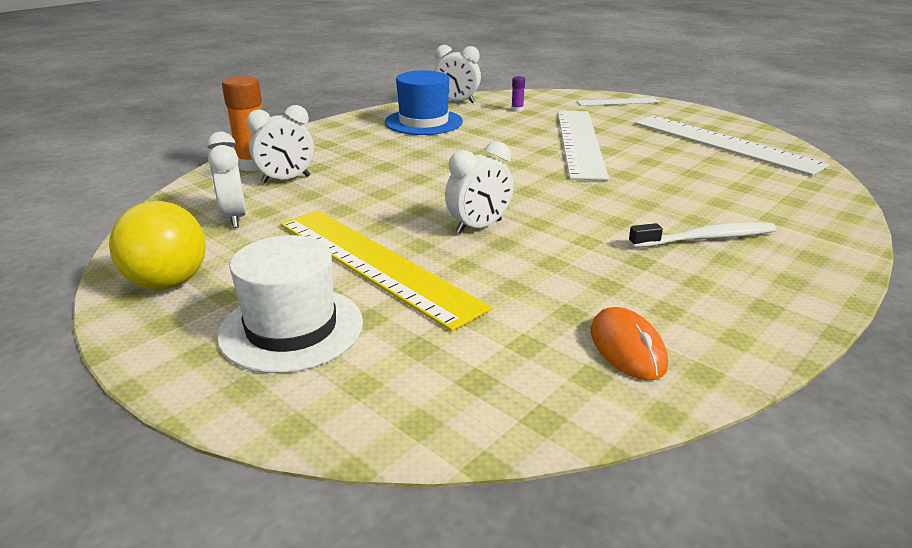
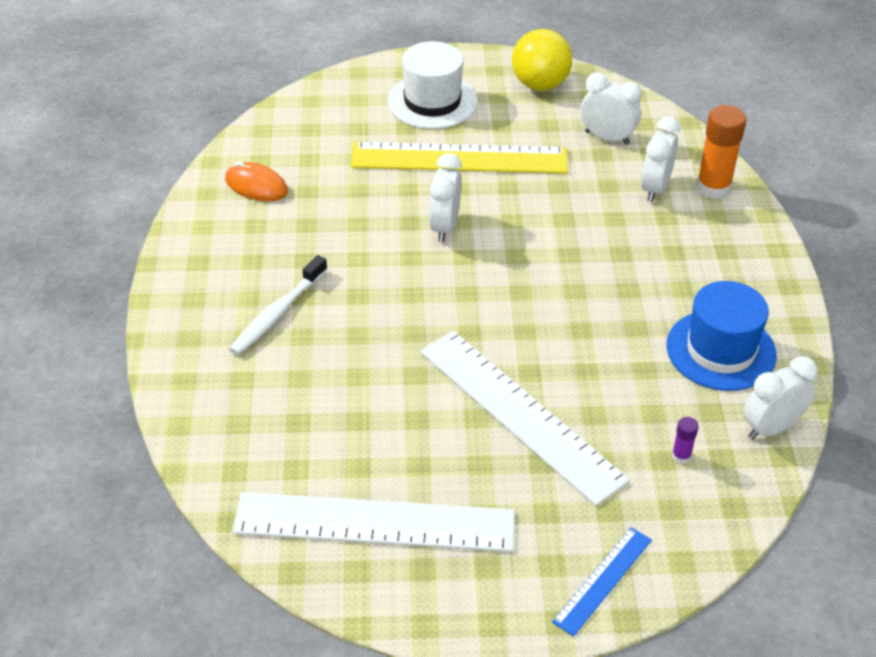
camera: 135 degrees right, 15 degrees up
white ruler [577,98,660,106] -> blue ruler [552,527,652,636]

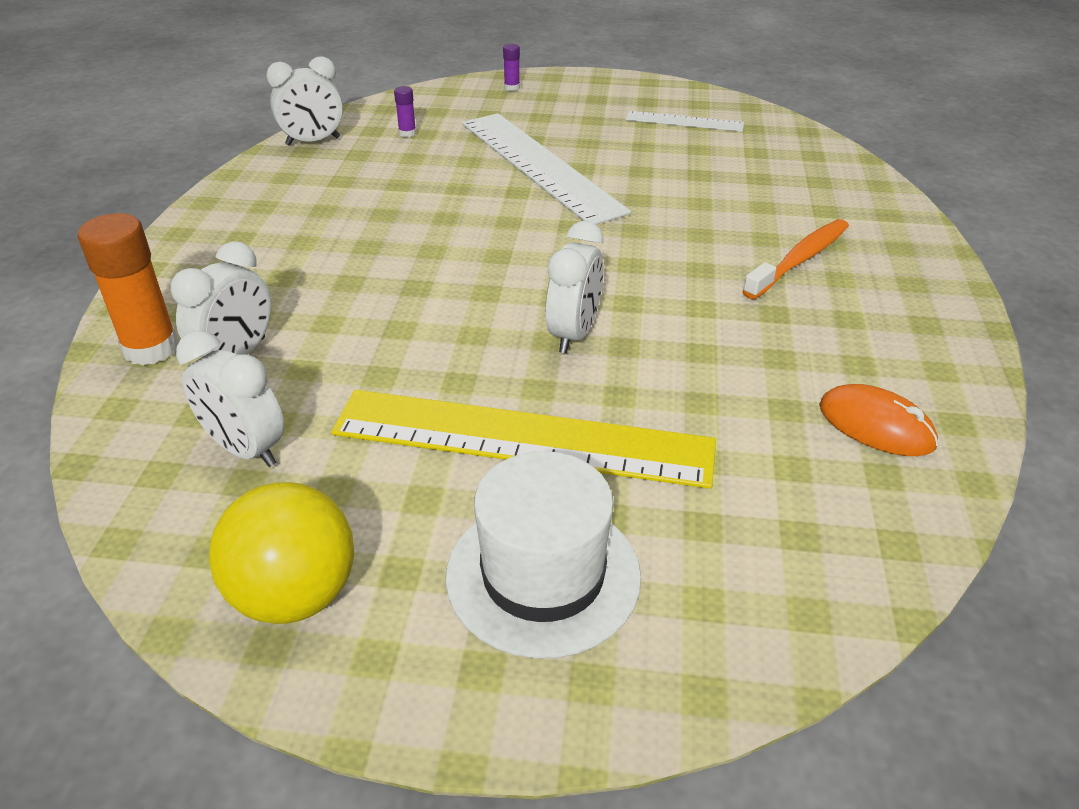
camera: 170 degrees left, 5 degrees down
white toothbrush [229,255,327,355] -> orange toothbrush [743,219,849,299]
white ruler [232,492,515,552] -> white ruler [626,111,744,132], size x0.50
blue ruler [552,527,652,636] -> purple glue stick [503,44,520,91]
blue hat [666,281,777,391] -> none

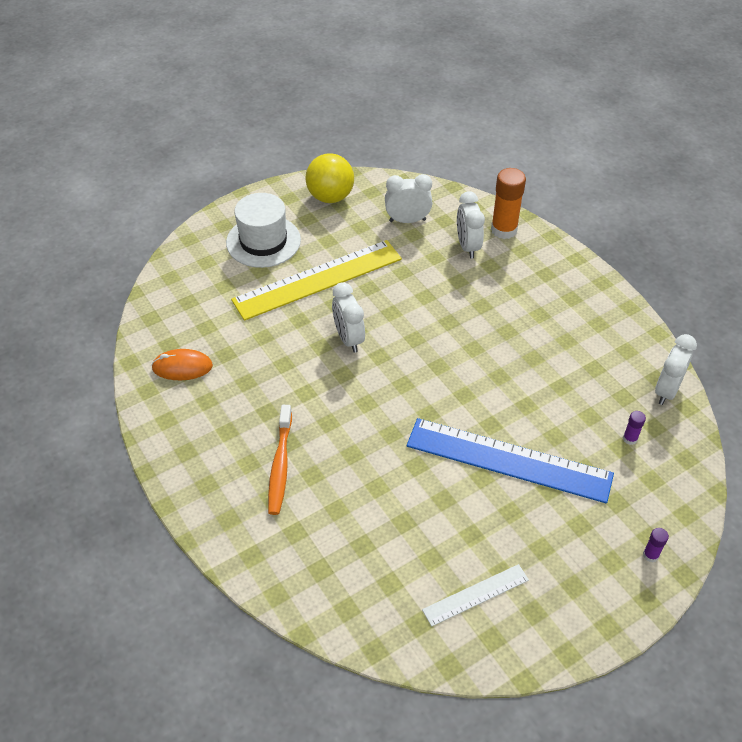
camera: 140 degrees right, 10 degrees up
white ruler [462,113,631,225] -> blue ruler [407,418,614,504]

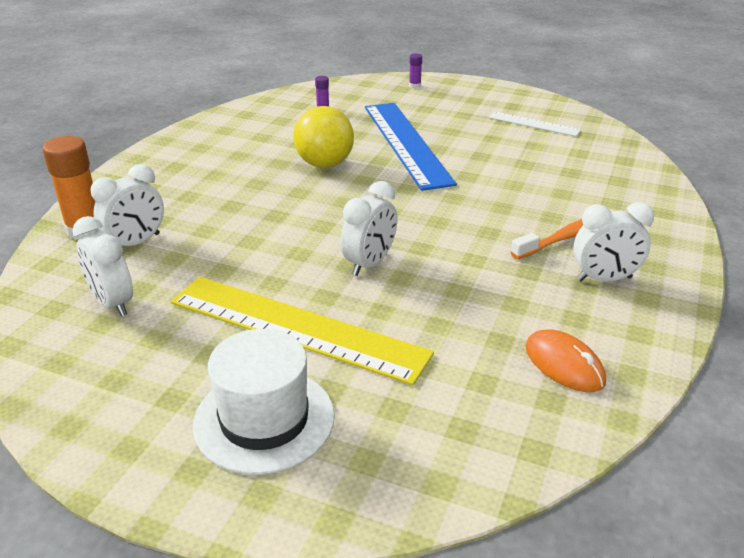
camera: 125 degrees left, 15 degrees down
yellow ball [306,153,354,203] -> yellow ball moved to [293,106,354,168]
white clock [655,334,697,405] -> white clock moved to [573,202,654,282]

